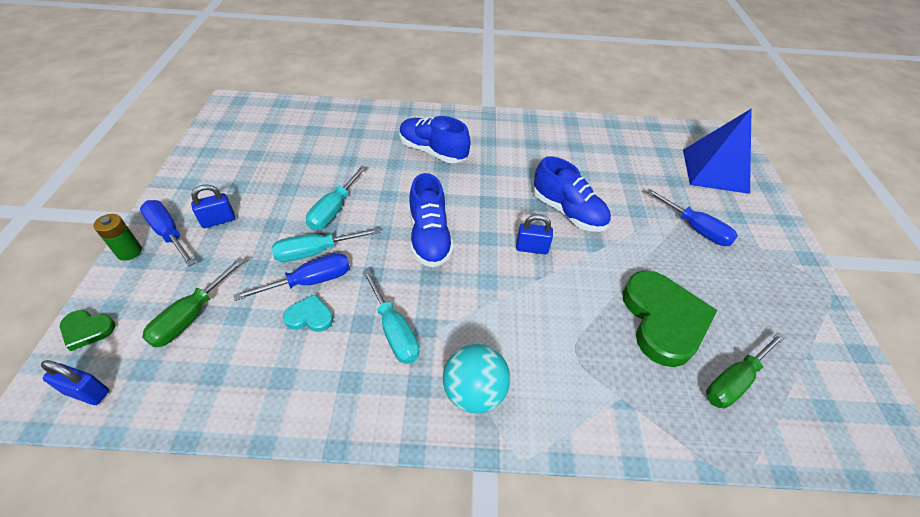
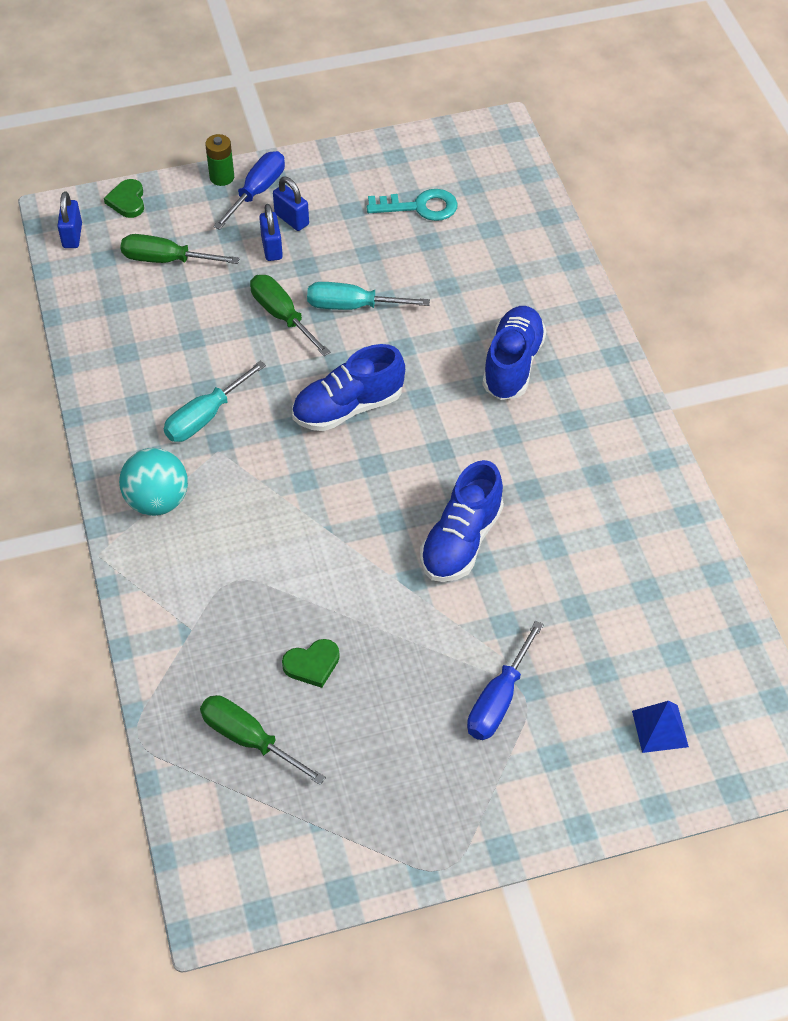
camera: 75 degrees right, 5 degrees up
blue screwdriver [234,253,350,301] -> none
turquoise screwdriver [272,227,380,262] -> green screwdriver [250,275,331,356]
turquoise heart [283,294,333,332] -> none
blue padlock [516,214,553,254] -> blue padlock moved to [259,204,283,261]
green heart [622,271,718,367] -> green heart [282,639,340,688], size x0.45
blue pyramid [683,108,752,194] -> blue pyramid [632,701,689,753], size x0.48
none -> turquoise key [367,189,458,221]

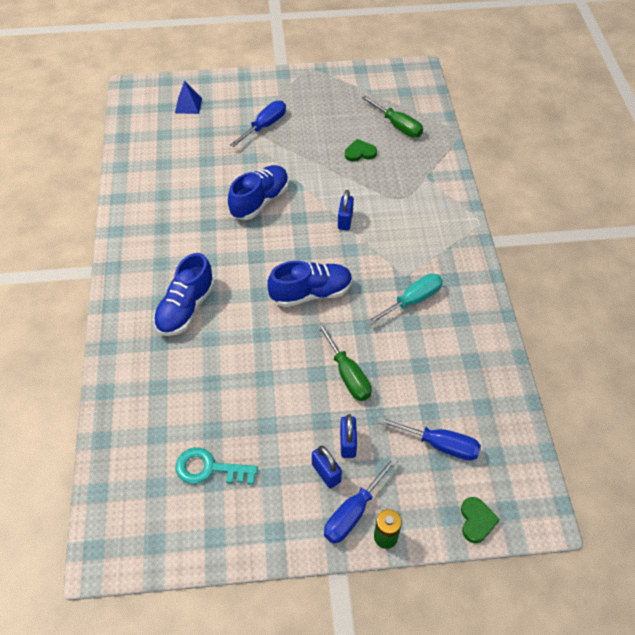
camera: 170 degrees left, 0 degrees up
blue padlock [57,191,82,248] -> blue padlock moved to [338,190,354,230]
turquoise ball [119,448,188,516] -> none
green screwdriver [120,234,240,264] -> blue screwdriver [378,417,481,461]
turquoise screwdriver [307,282,430,310] -> none

